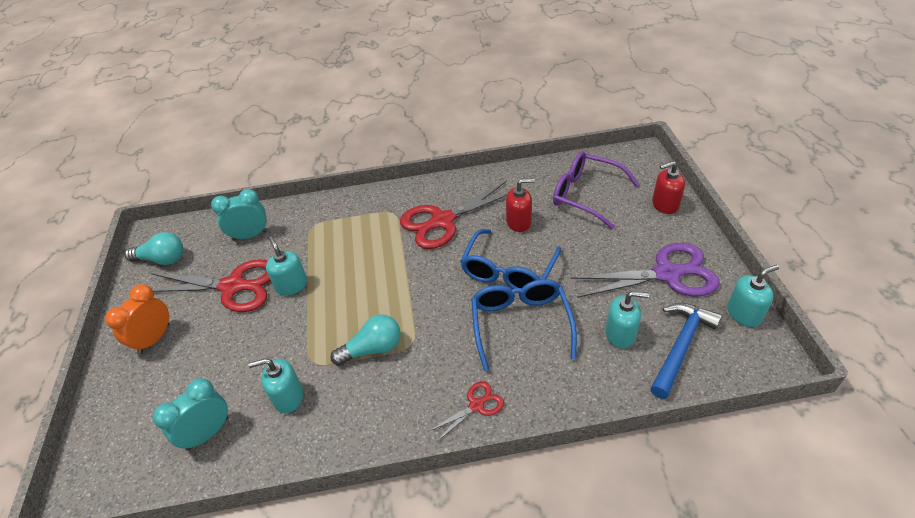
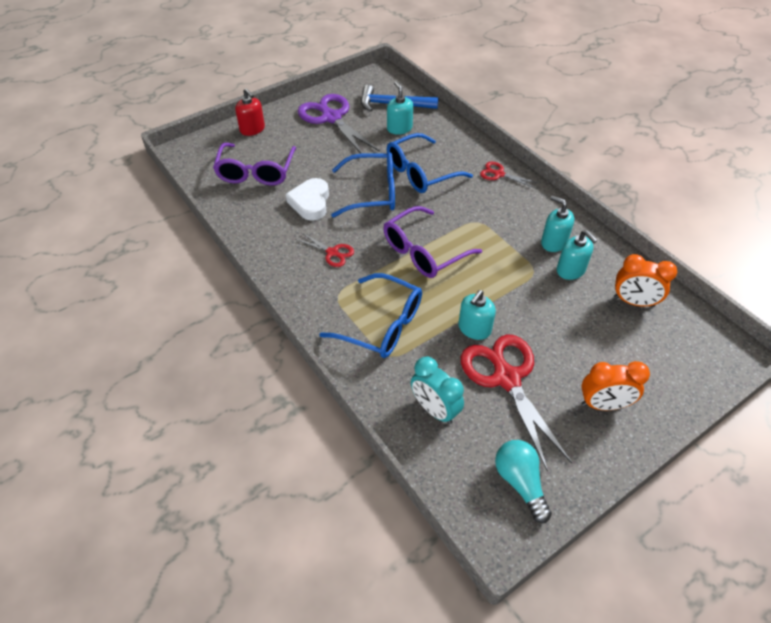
camera: 120 degrees left, 5 degrees up
turquoise clock [153,378,229,451] -> orange clock [614,254,677,307]
turquoise light bulb [330,314,401,366] -> none
red scissors [400,181,507,249] -> red scissors [295,232,354,267], size x0.49
red soap dispenser [506,178,535,232] -> white heart [285,178,329,221]
turquoise soap dispenser [727,265,779,327] -> turquoise soap dispenser moved to [541,196,574,252]
none -> blue glasses [319,273,422,358]
none -> purple glasses [383,206,482,278]

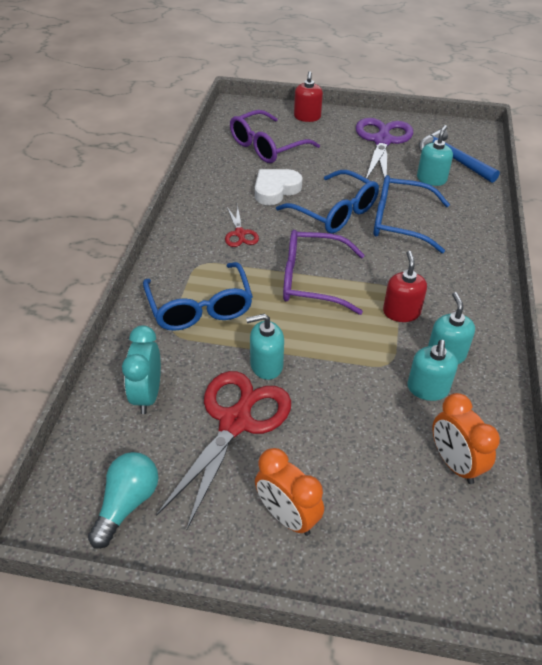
camera: 45 degrees right, 5 degrees down
red scissors [480,162,538,188] -> none
none -> red soap dispenser [383,251,427,322]

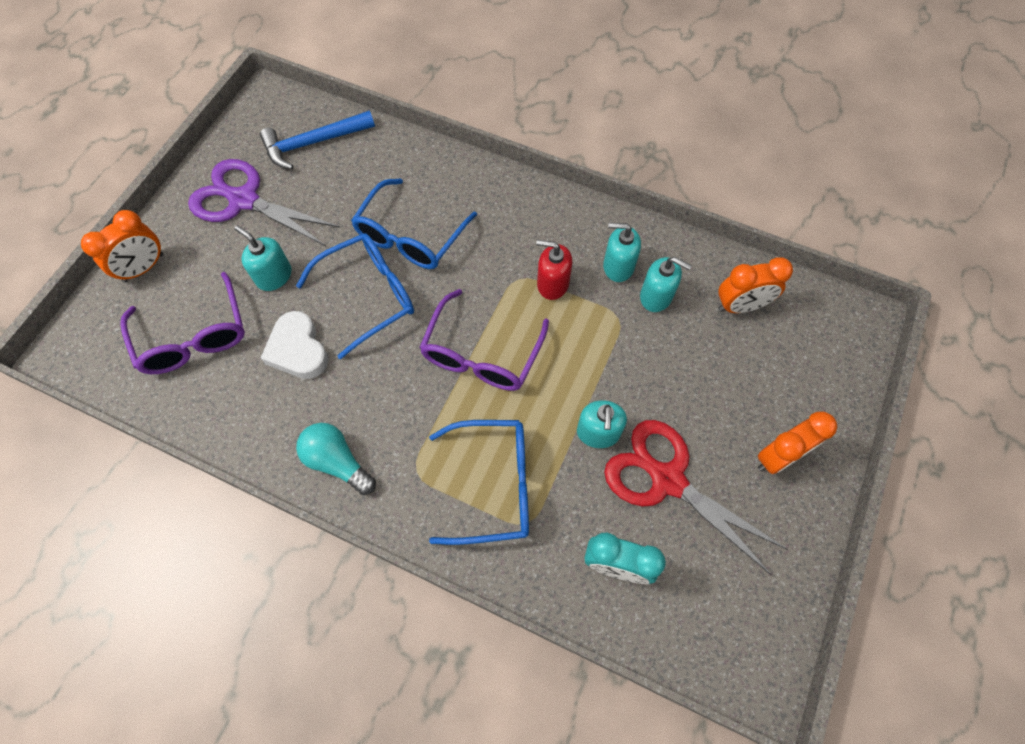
camera: 75 degrees left, 20 degrees up
turquoise light bulb [88,452,158,549] -> turquoise light bulb moved to [296,423,376,495]
red scissors [225,205,259,247] -> none
red soap dispenser [294,71,323,122] -> orange clock [81,210,163,283]
turquoise soap dispenser [417,125,453,186] -> turquoise soap dispenser moved to [235,225,292,291]

